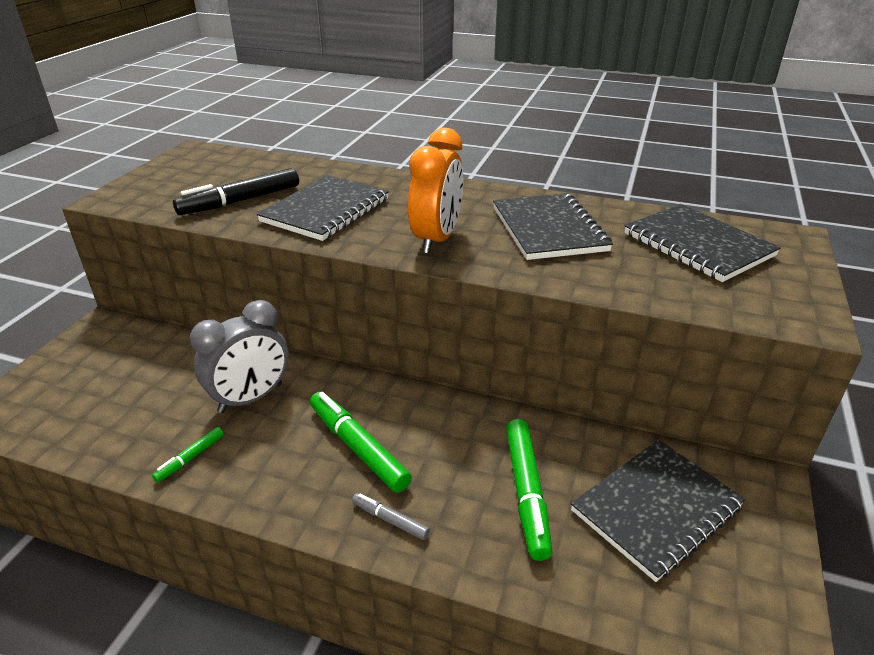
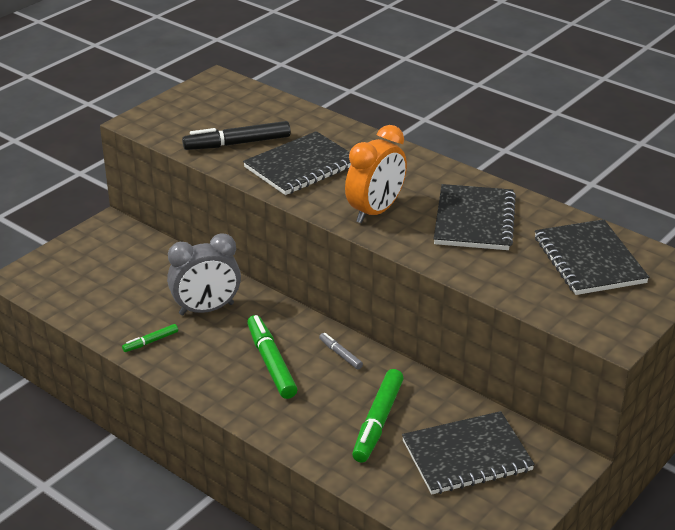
camera: 20 degrees right, 0 degrees up
grey marker [352,493,430,540] -> grey marker moved to [319,333,363,369]

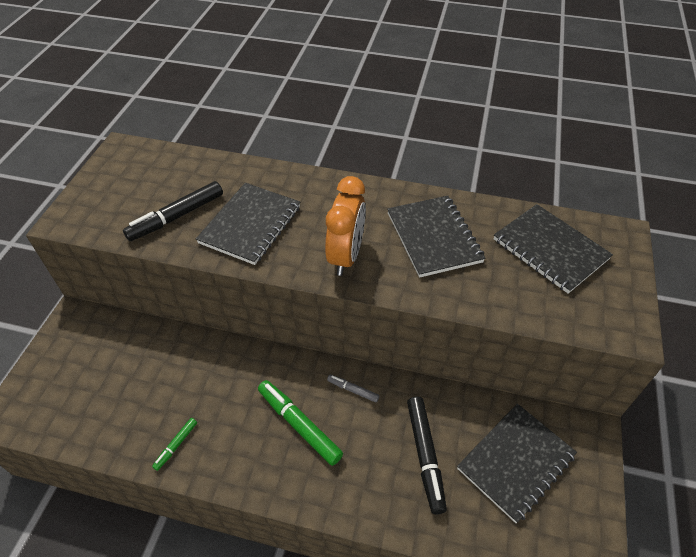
camera: 25 degrees left, 15 degrees up
grey clock [167,233,241,315] -> none
green marker [352,369,404,463] -> black marker [407,396,447,514]

